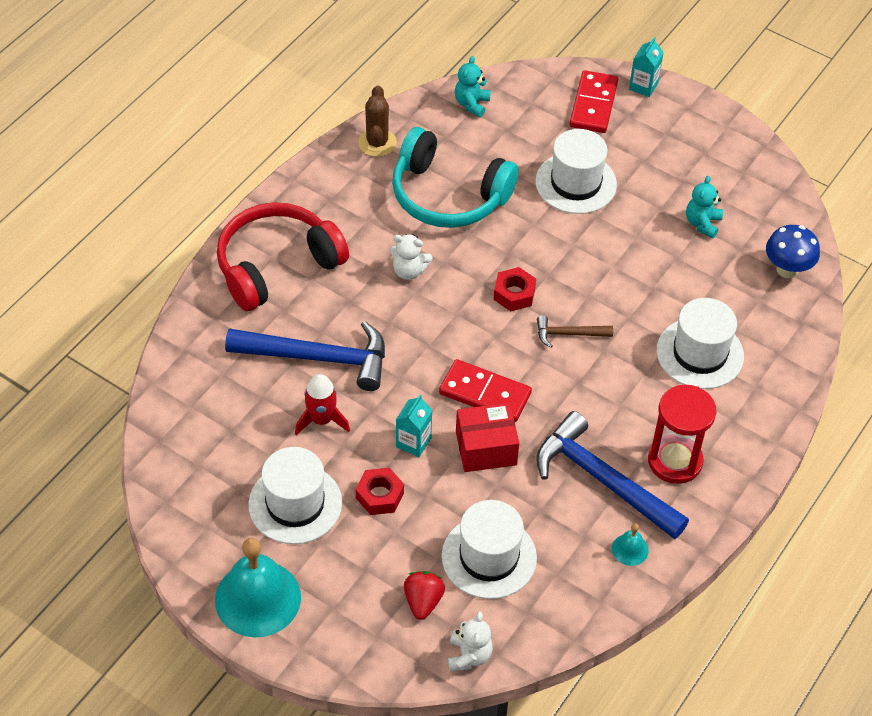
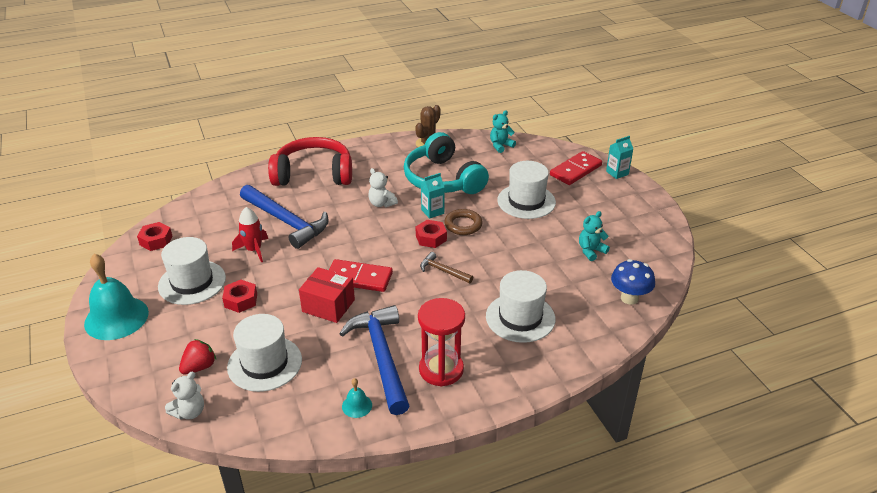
camera: 35 degrees right, 15 degrees down
turquoise carton [396,395,433,457] -> turquoise carton moved to [421,173,445,219]
red domino [439,359,532,422] -> red domino turned 45 degrees counterclockwise [329,259,393,292]
none -> red nut [137,222,173,251]
none -> brown ring [444,209,483,235]

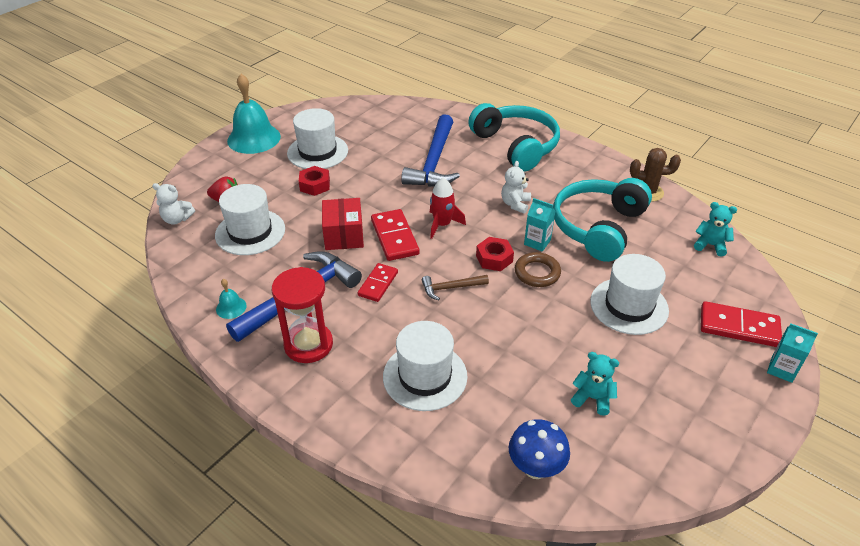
camera: 60 degrees right, 5 degrees up
red nut [137,222,173,251] -> none
red rocket [232,207,268,262] -> red rocket moved to [430,178,466,239]
red headphones [268,137,352,186] -> turquoise headphones [468,103,560,172]
brown hammer [420,252,473,283] -> brown hammer turned 105 degrees counterclockwise [422,275,489,300]
none -> red domino [358,263,398,302]

